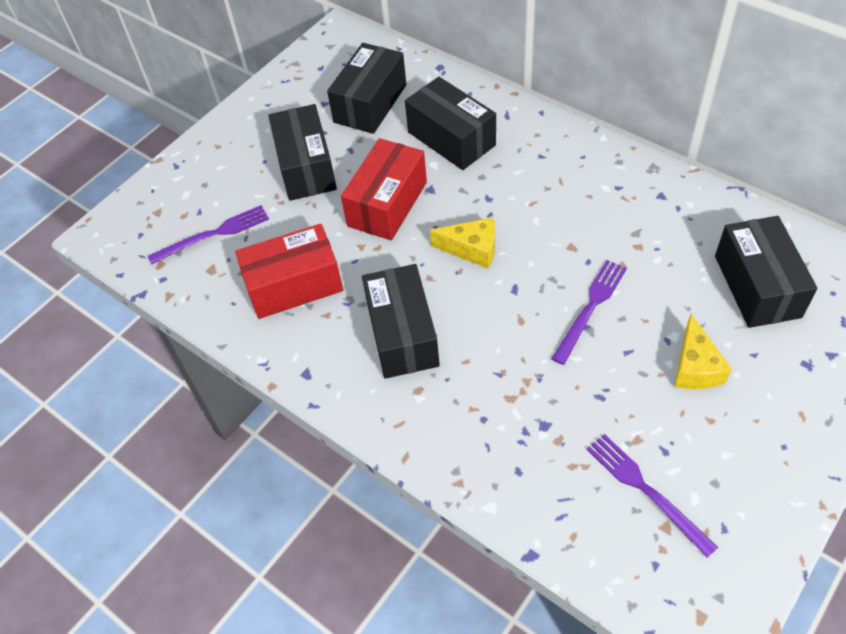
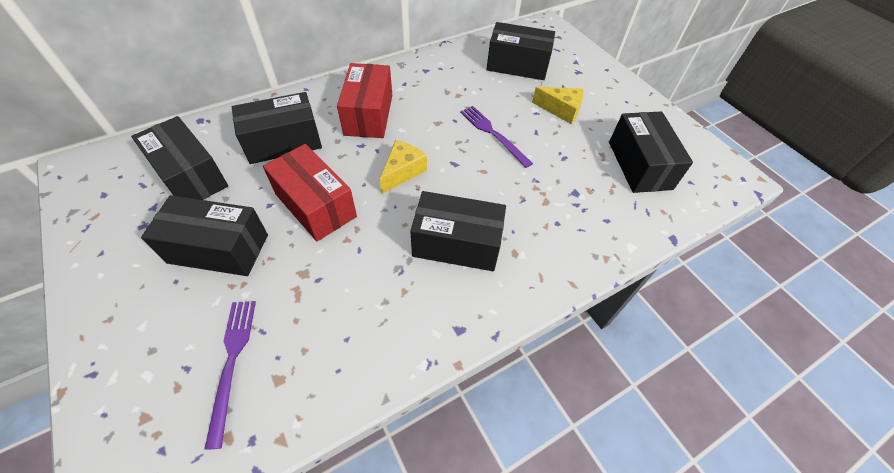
camera: 75 degrees left, 0 degrees up
red box [235,224,343,319] -> red box moved to [337,63,392,138]
purple fork [586,434,718,558] -> black box [609,111,693,193]

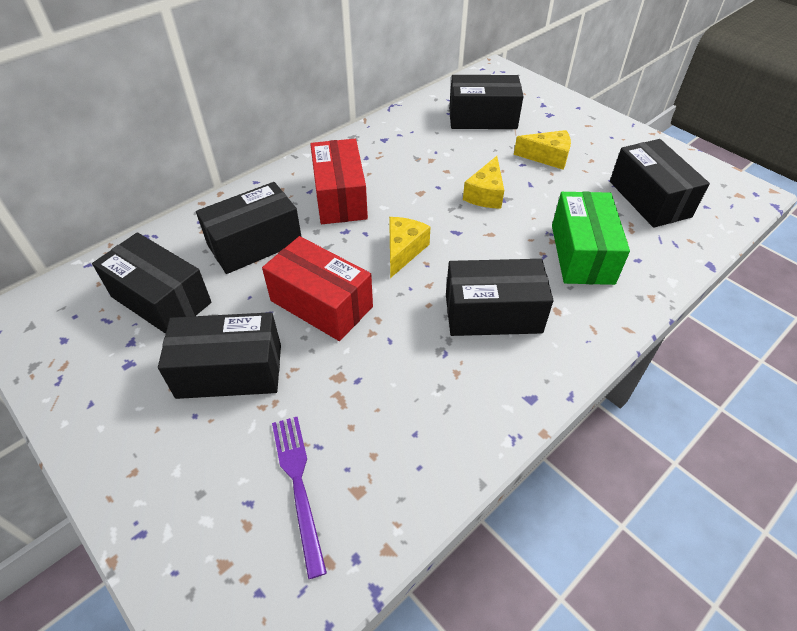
camera: 10 degrees left, 5 degrees down
purple fork [460,106,533,168] -> yellow cheese [463,156,504,209]
none -> green box [552,192,630,285]

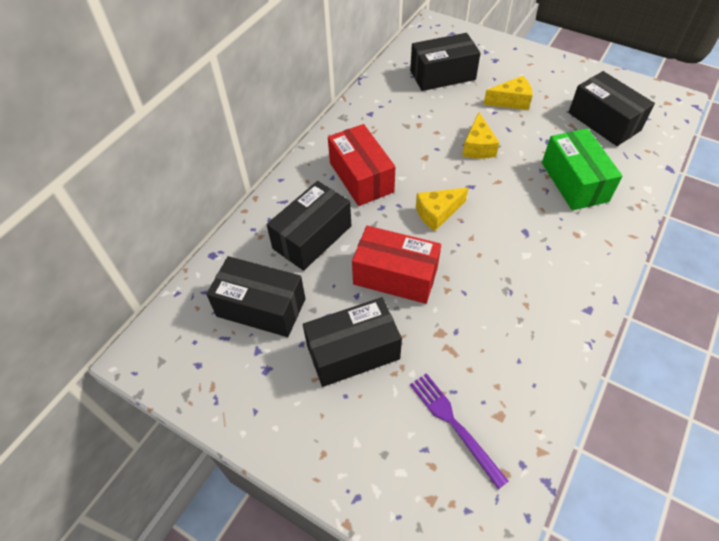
camera: 15 degrees left, 5 degrees up
yellow cheese [389,217,431,278] -> yellow cheese turned 120 degrees counterclockwise [416,187,468,231]
black box [446,259,554,336] -> none

